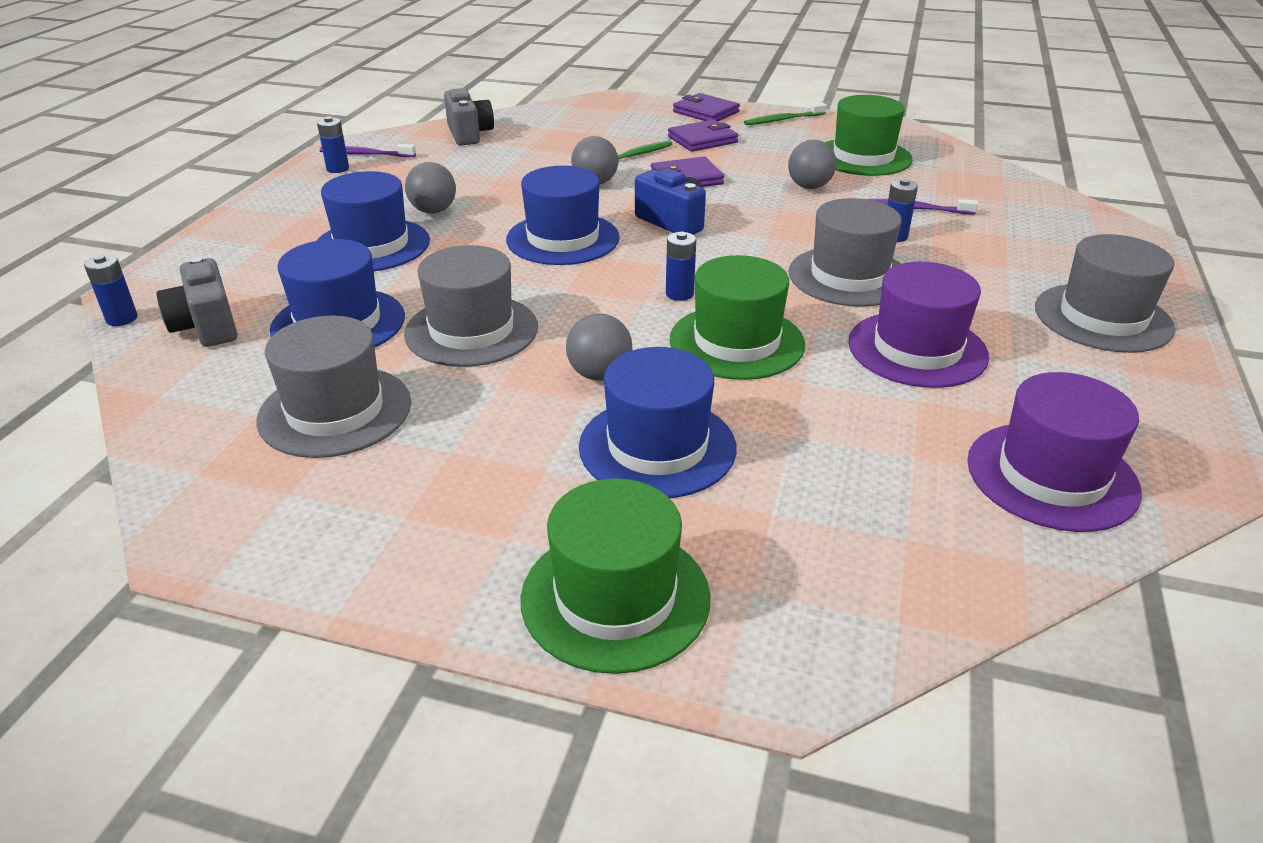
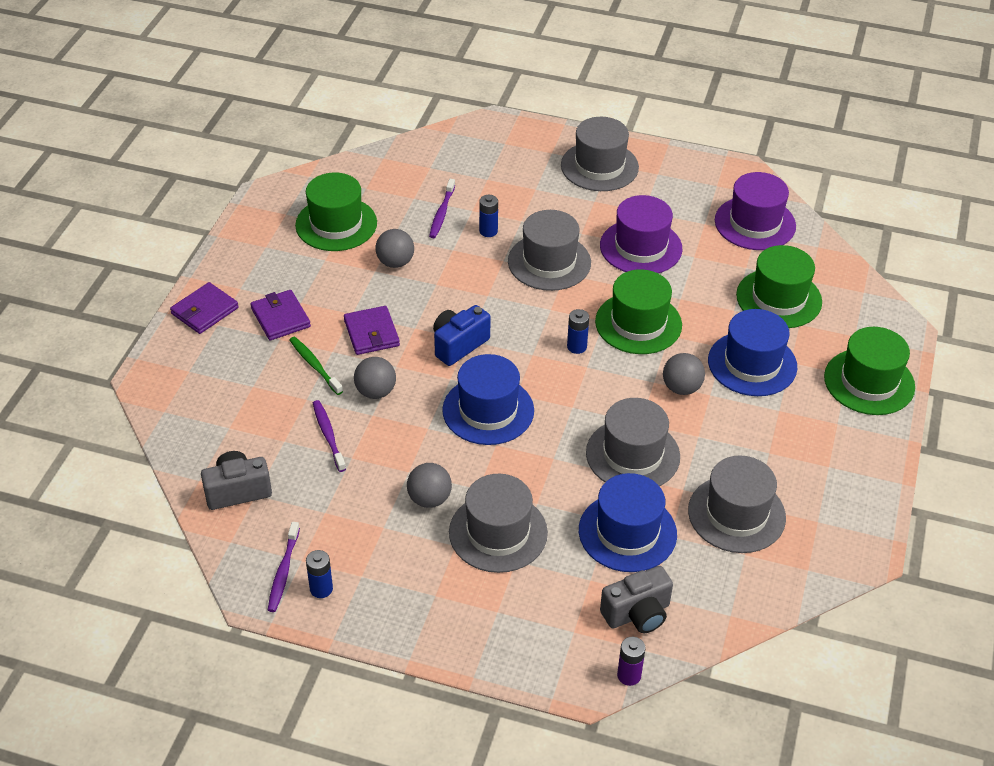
camera: 90 degrees left, 10 degrees up
blue battery [84,255,138,326] -> purple battery [617,637,646,686]
blue hat [317,171,430,271] -> grey hat [449,474,548,573]
green toothbrush [744,103,827,125] -> none
none -> purple toothbrush [313,400,346,472]
none -> green hat [736,245,822,328]

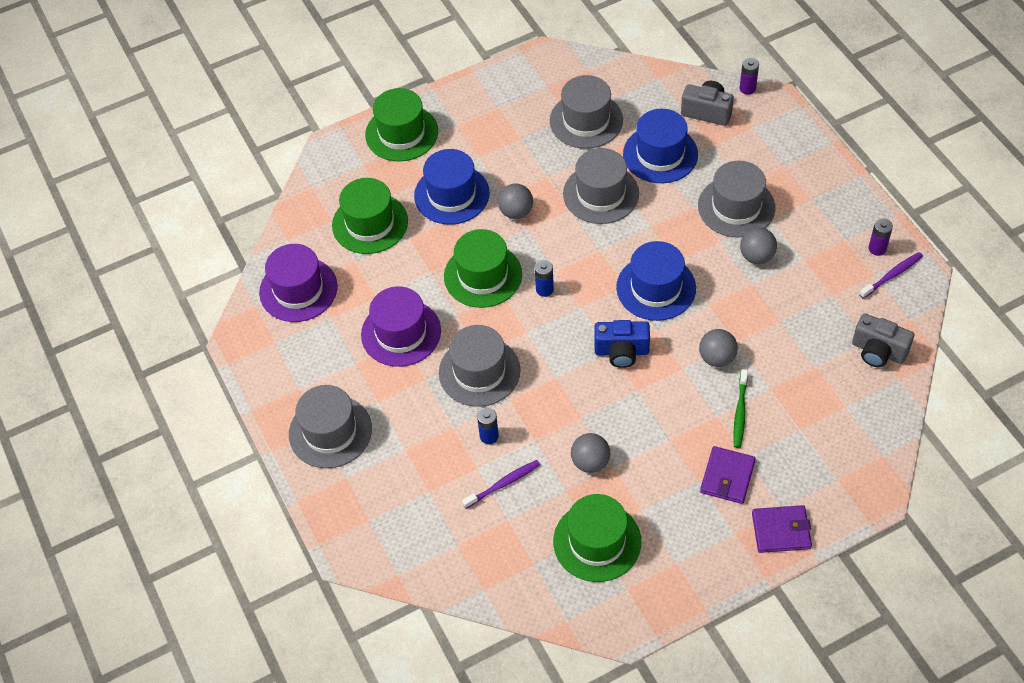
camera: 130 degrees left, 10 degrees up
blue battery [306,550,333,598] -> purple battery [869,218,893,256]
purple toothbrush [313,400,346,472] -> none
purple wallet [344,306,400,355] -> none

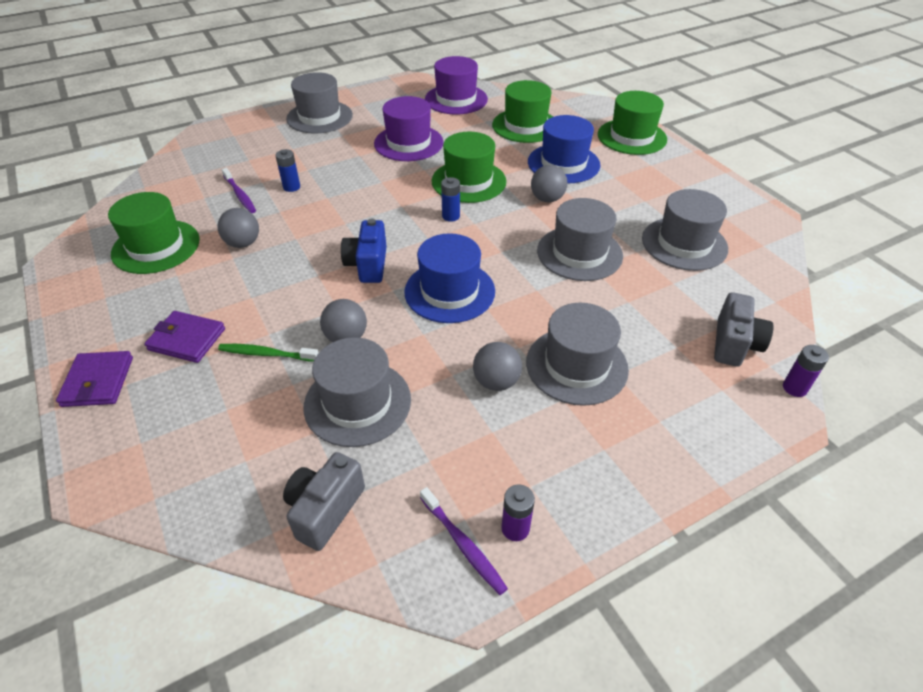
camera: 85 degrees right, 10 degrees down
grey hat [439,325,521,407] -> grey hat moved to [303,337,411,447]
blue hat [623,109,698,183] -> none

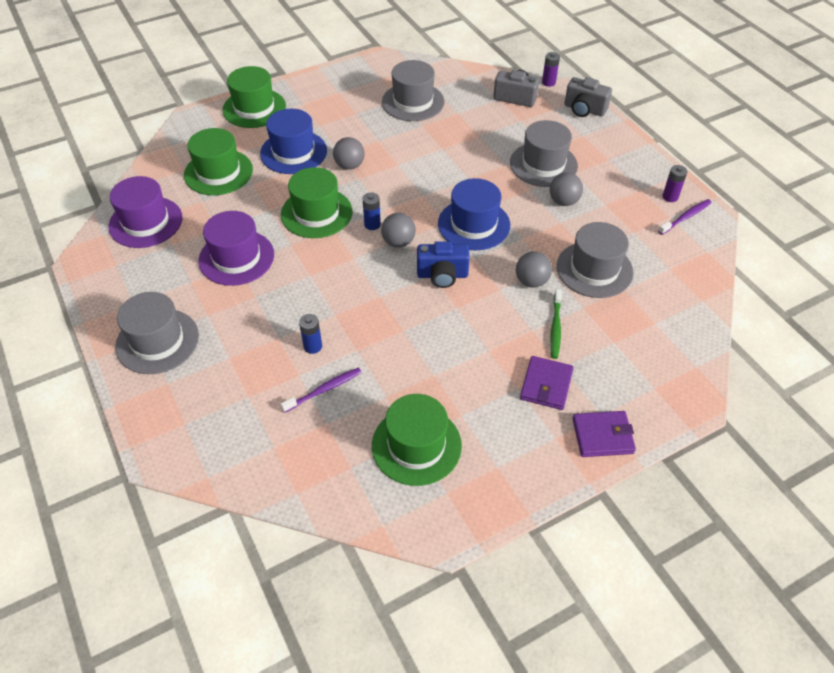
camera: 90 degrees left, 5 degrees up
grey ball [218,208,259,248] -> grey ball moved to [381,213,416,248]
grey camera [283,452,365,551] -> grey camera moved to [564,77,612,117]
grey hat [537,198,623,281] -> none

